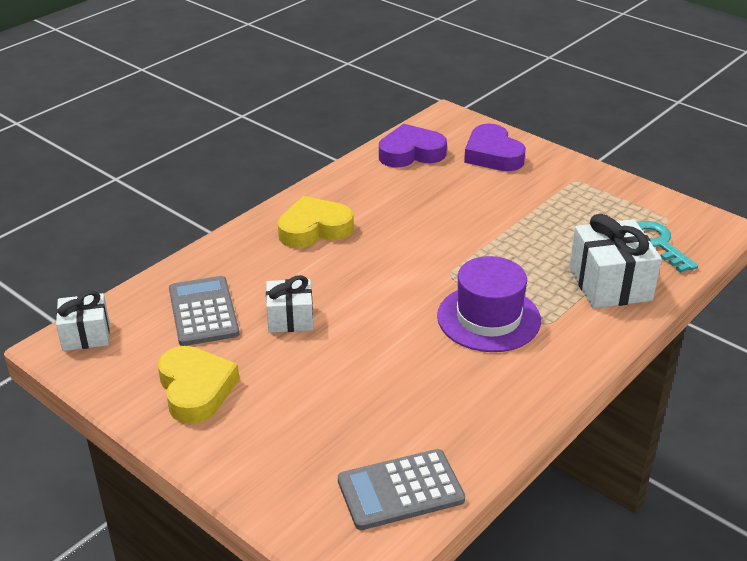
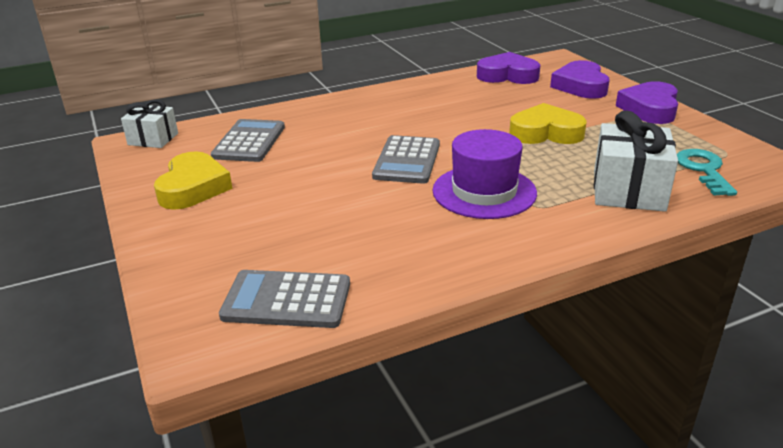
camera: 25 degrees right, 5 degrees down
white gift [266,275,313,333] -> none
yellow heart [278,196,354,248] -> yellow heart moved to [509,103,587,144]
none -> grey calculator [372,135,440,184]
none -> purple heart [616,81,678,124]

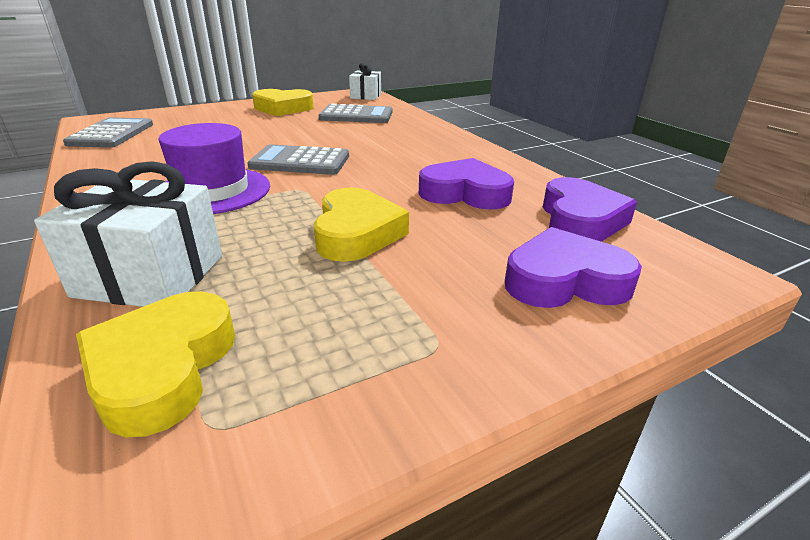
camera: 85 degrees right, 0 degrees up
purple heart [616,81,678,124] -> purple heart moved to [419,158,514,210]
turquoise key [677,149,737,196] -> yellow heart [76,291,235,438]

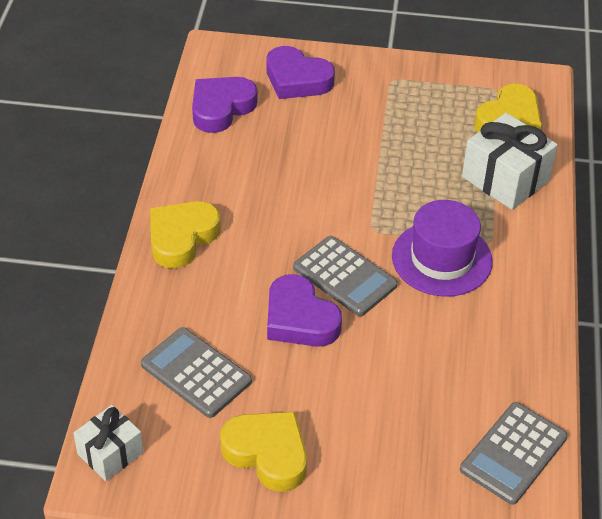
camera: 145 degrees left, 15 degrees up
yellow heart [314,187,409,262] -> yellow heart moved to [150,201,220,269]
purple heart [419,158,514,210] -> purple heart moved to [267,274,342,347]

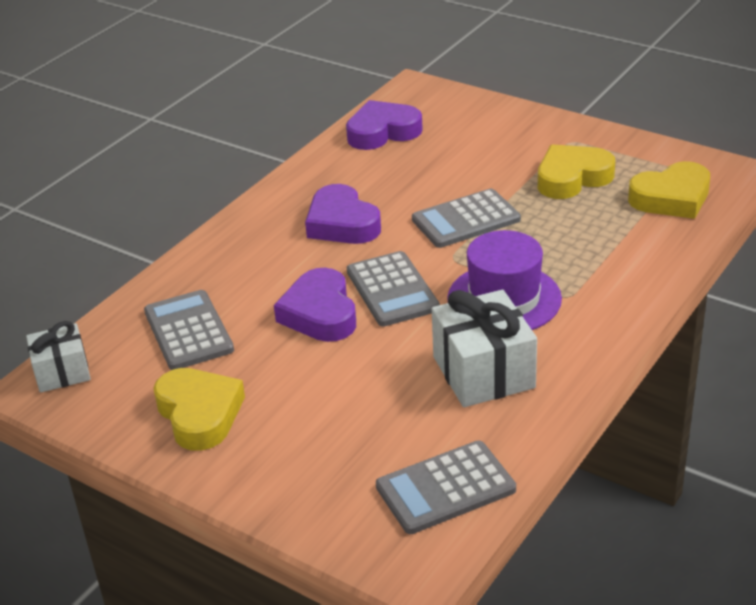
camera: 30 degrees right, 10 degrees down
yellow heart [150,201,220,269] -> yellow heart moved to [538,144,615,199]
purple heart [267,46,335,99] -> purple heart moved to [305,184,381,244]
white gift [462,113,557,210] -> white gift moved to [432,290,537,407]
none -> grey calculator [412,188,521,248]

